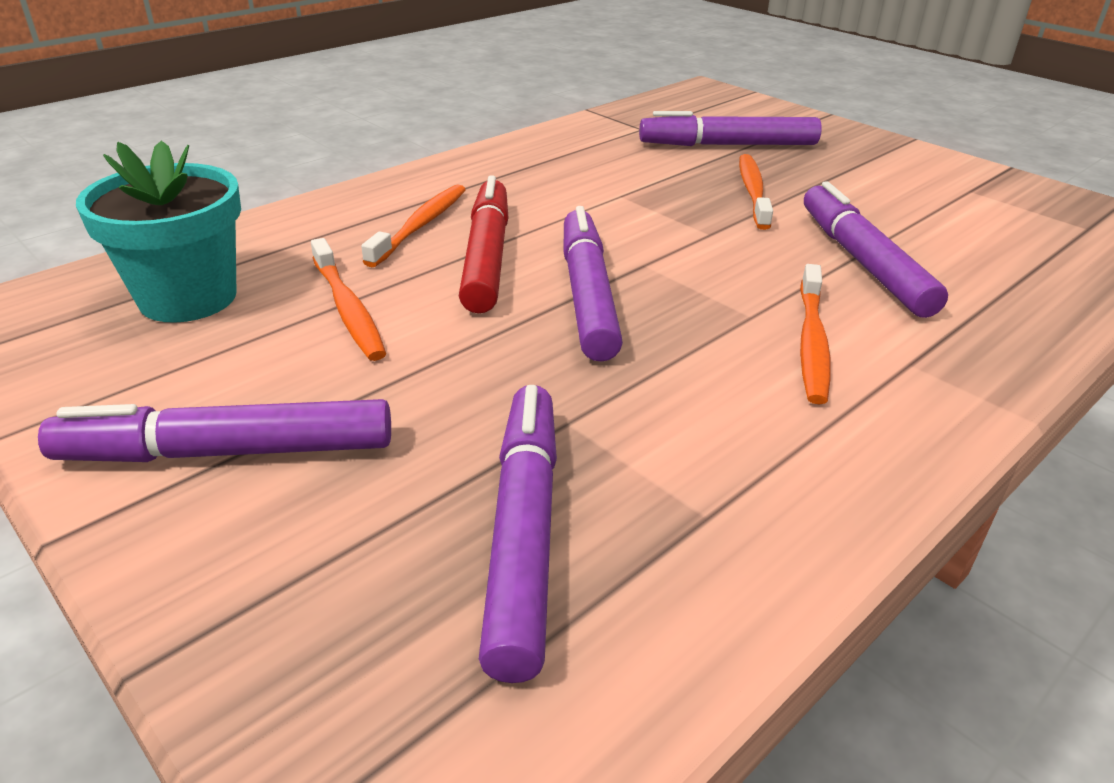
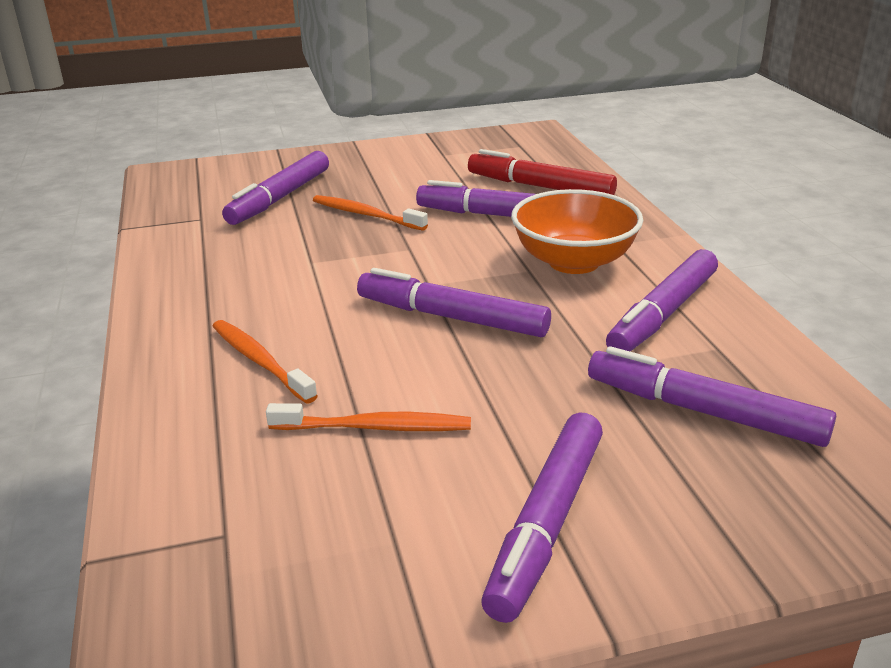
camera: 60 degrees left, 5 degrees down
turquoise flower pot [76,140,241,323] -> none
red marker [459,176,509,313] -> red marker moved to [468,149,617,195]
orange toothbrush [800,264,831,405] -> orange bowl [511,189,643,274]
none -> purple marker [606,249,718,352]

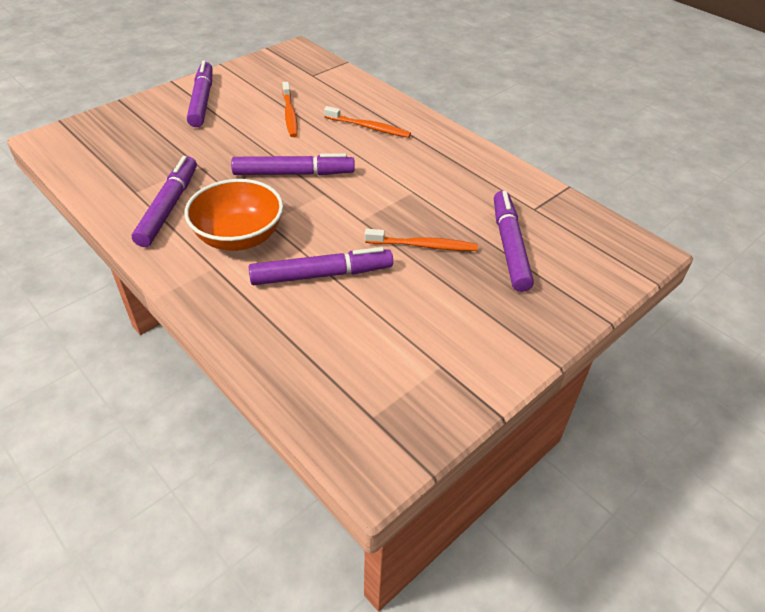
camera: 150 degrees right, 15 degrees up
orange toothbrush [266,403,471,431] -> orange toothbrush turned 75 degrees counterclockwise [282,82,298,137]
red marker [468,149,617,195] -> none
purple marker [588,346,836,447] -> none

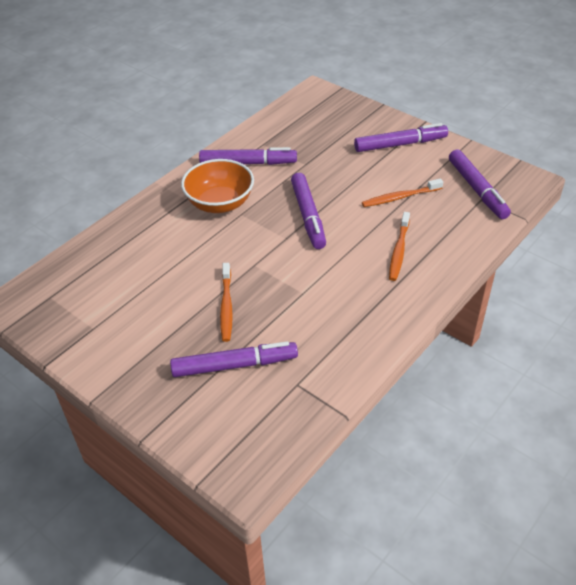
camera: 85 degrees right, 0 degrees up
purple marker [249,247,393,285] -> purple marker moved to [449,149,511,219]

